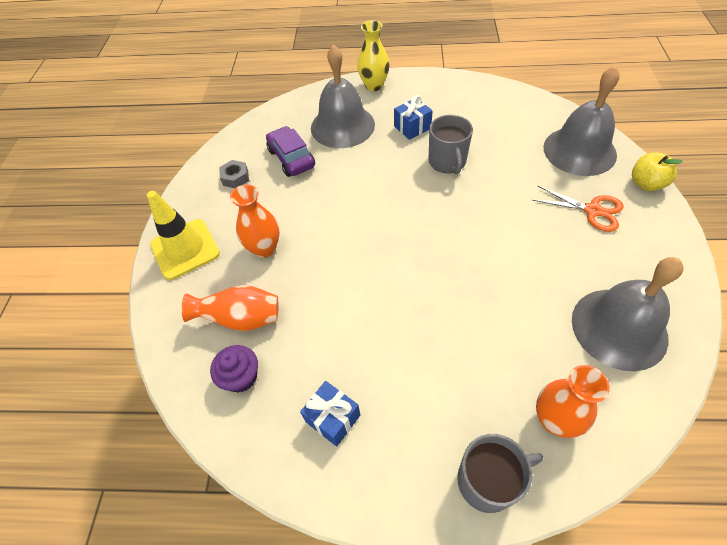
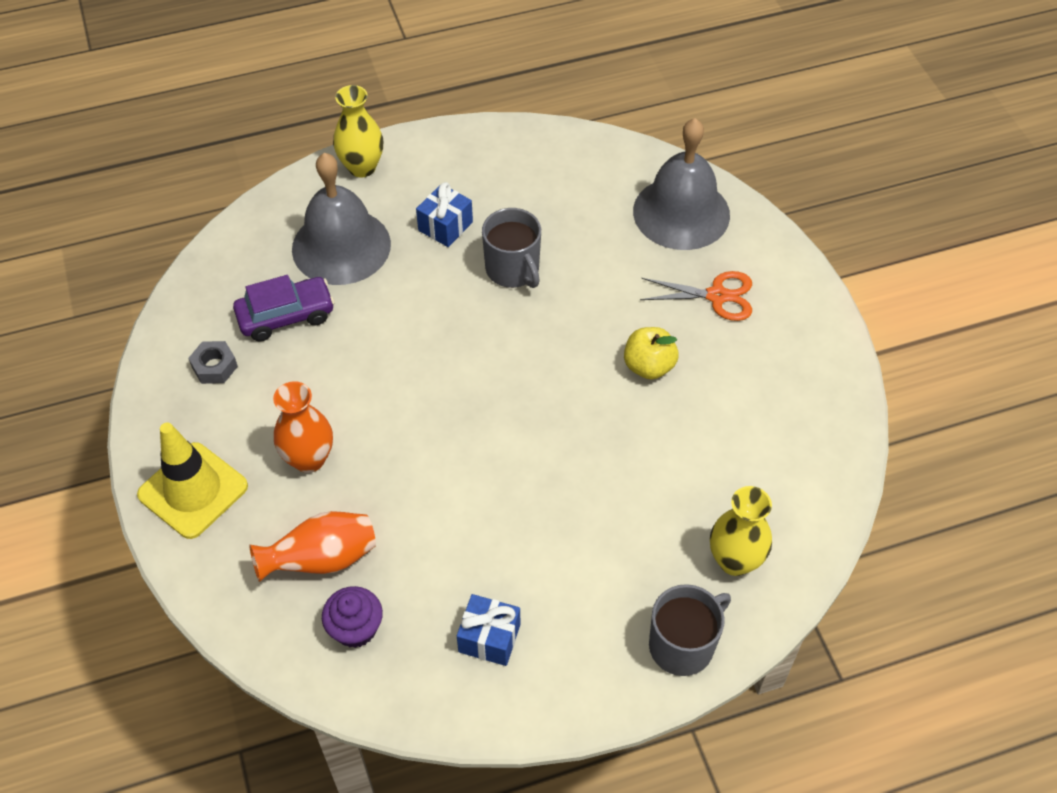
camera: 25 degrees left, 0 degrees up
purple car [266,126,315,177] -> purple car turned 120 degrees clockwise [233,275,335,341]
orange vase [536,365,610,438] -> yellow vase [710,486,772,576]
grey bell [572,257,684,371] -> none
yellow apple [632,152,683,191] -> yellow apple moved to [624,327,679,380]

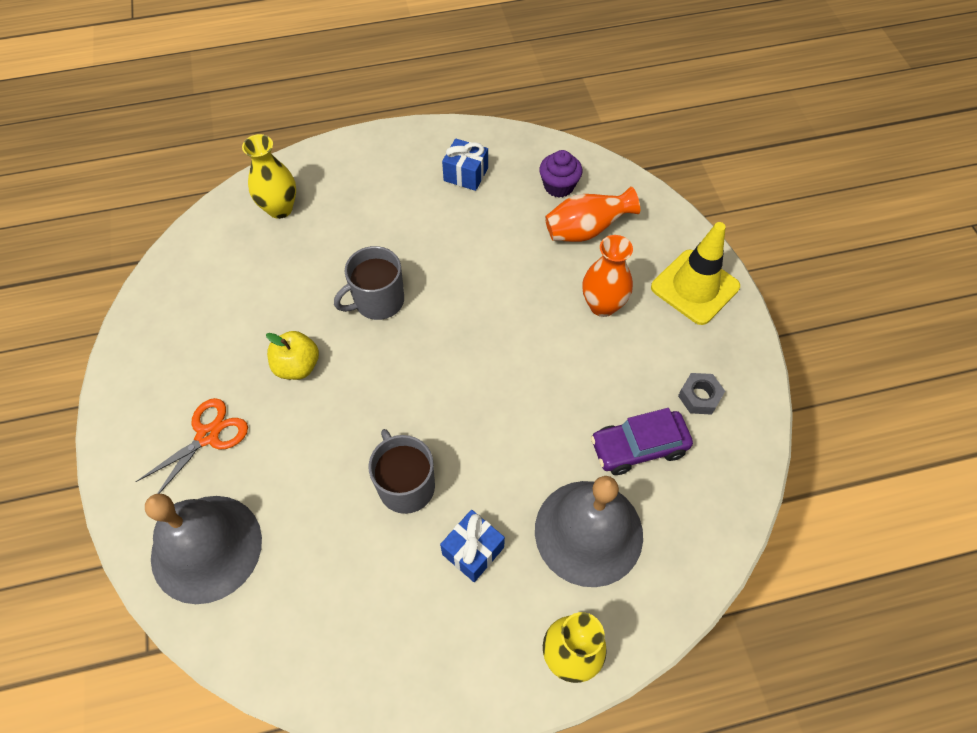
camera: 175 degrees left, 5 degrees up
orange scissors [640,271,752,321] -> orange scissors turned 120 degrees clockwise [136,398,248,494]
grey mug [649,584,731,676] -> grey mug moved to [334,246,404,320]

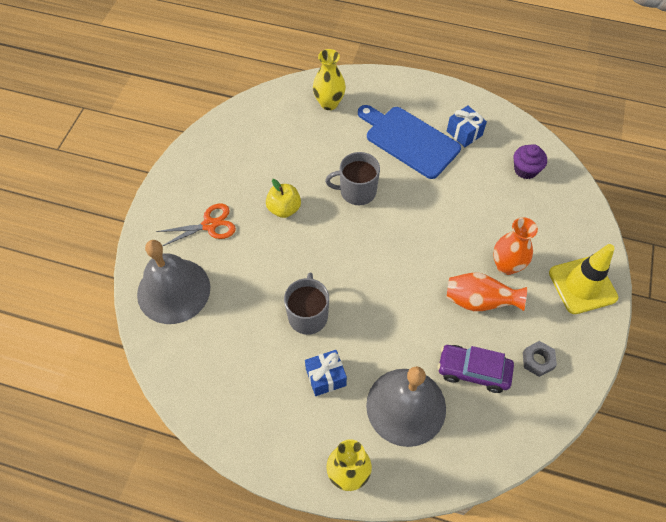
camera: 30 degrees right, 0 degrees up
orange vase [545,186,640,242] -> orange vase moved to [447,273,527,311]
none -> blue cutting board [358,105,461,179]

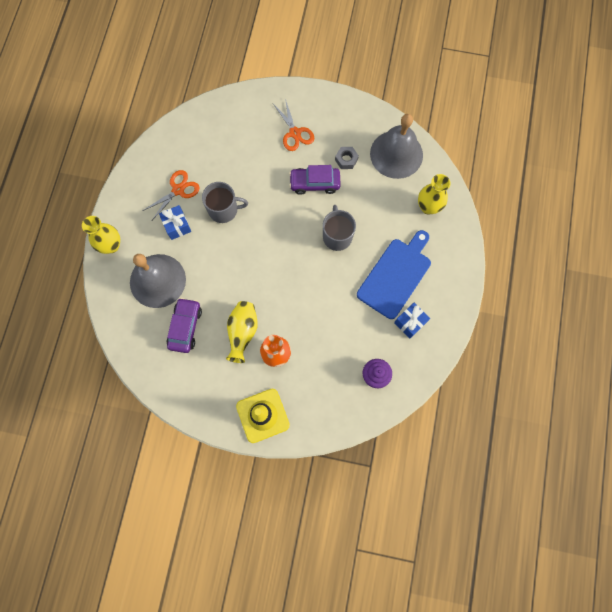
camera: 85 degrees right, 15 degrees up
grey bell [137,240,210,324] -> grey bell moved to [370,114,423,179]
yellow apple [266,179,301,218] -> purple car [289,165,341,195]
orange vase [447,273,527,311] -> yellow vase [226,301,258,363]
grey nut [523,341,557,377] -> grey nut moved to [335,147,359,169]
none -> orange scissors [143,170,200,220]

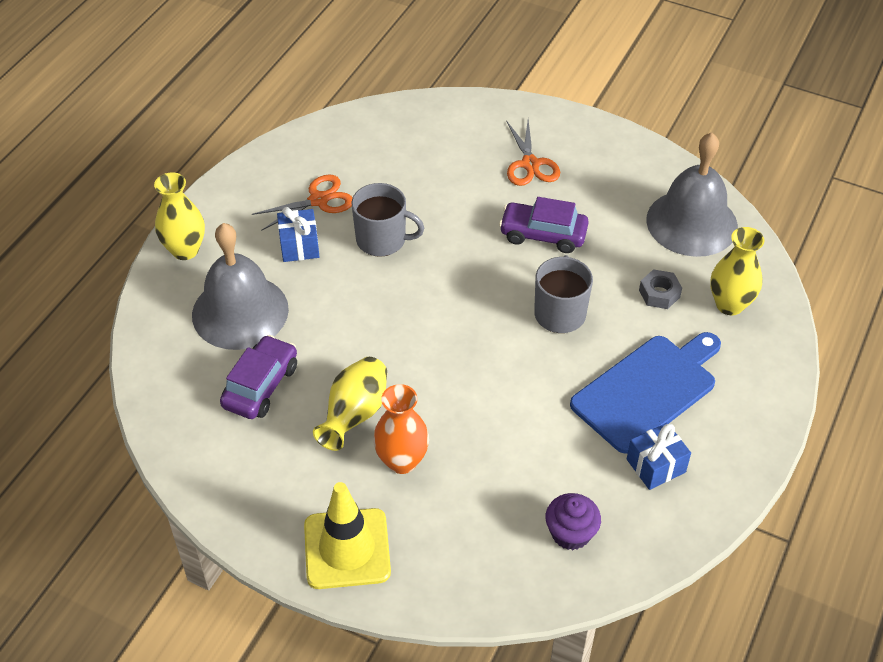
camera: 15 degrees right, 25 degrees down
grey nut [335,147,359,169] -> grey nut moved to [639,269,682,309]

